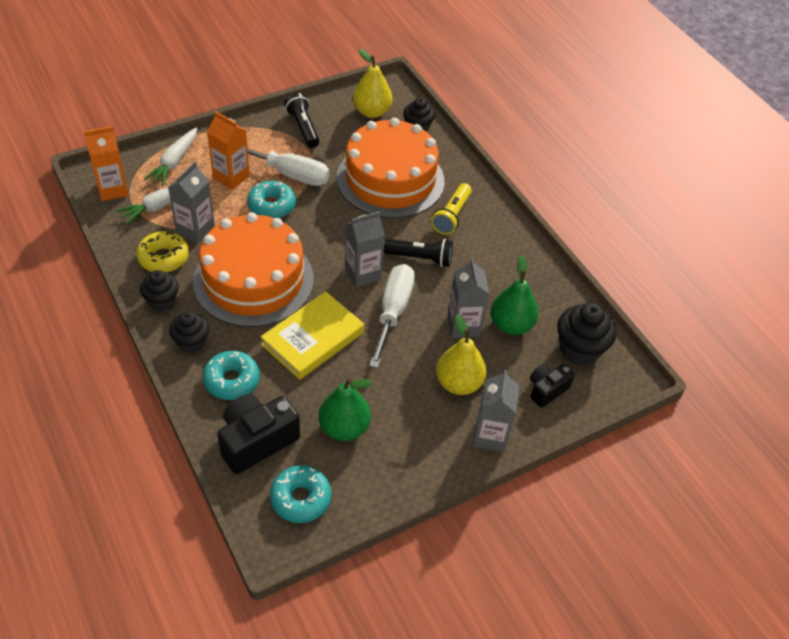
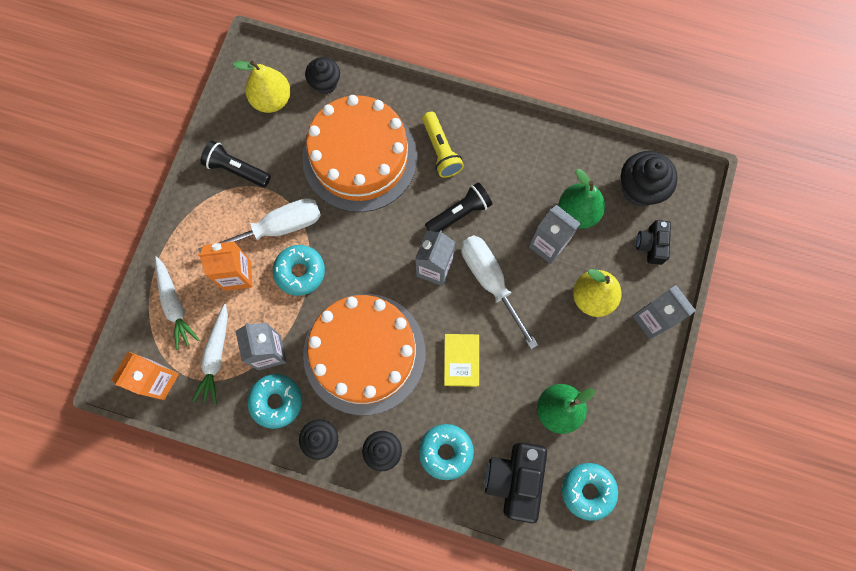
camera: 40 degrees left, 25 degrees up
yellow donut [136,231,189,273] -> turquoise donut [247,374,302,429]
yellow book [261,291,364,380] -> yellow book [444,334,479,387], size x0.60

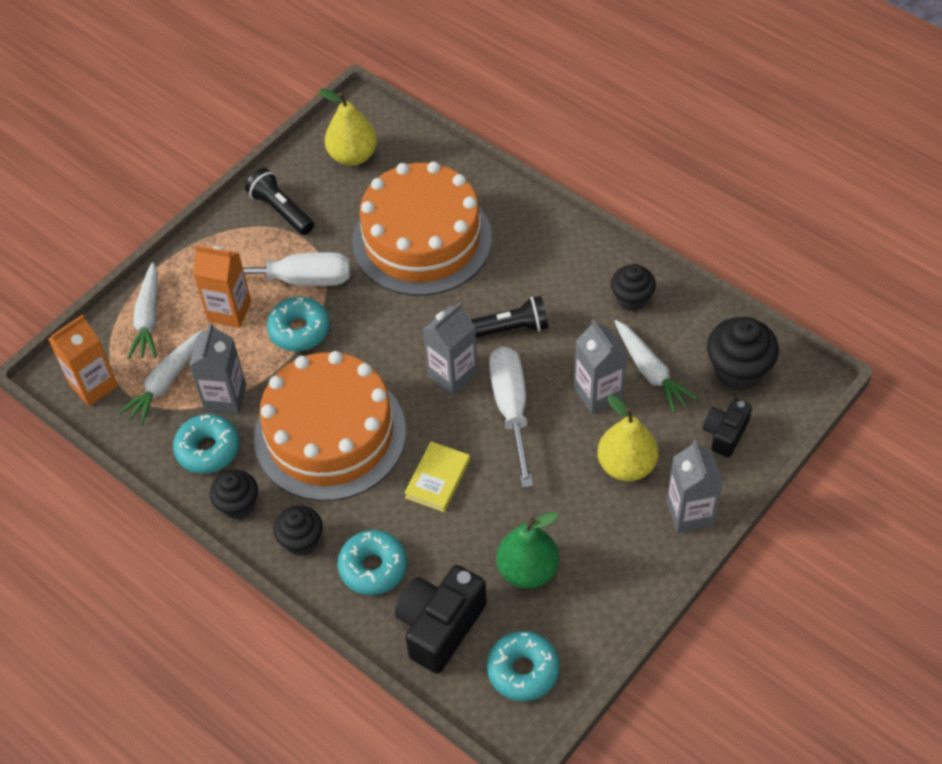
camera: 25 degrees right, 20 degrees down
black cupcake [305,57,340,94] -> black cupcake moved to [611,264,656,312]
yellow flashlight [422,112,464,178] -> none
green pear [559,169,605,229] -> white carrot [614,320,698,413]

